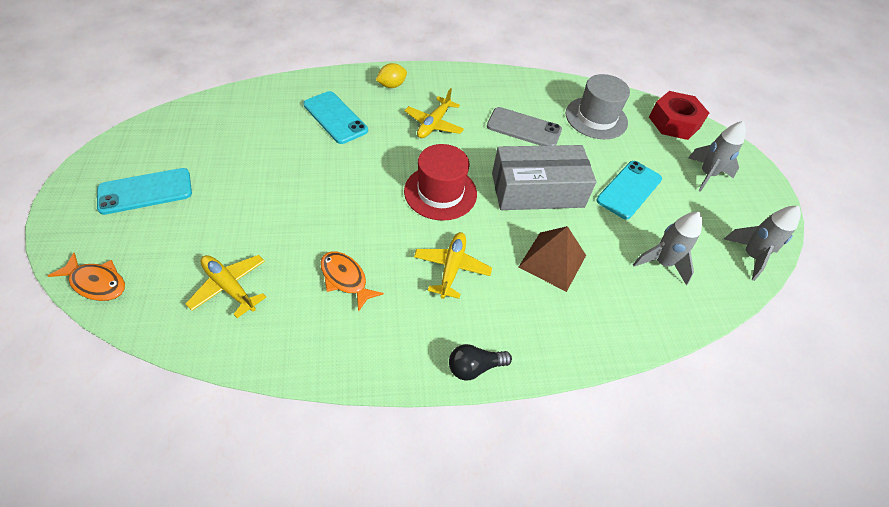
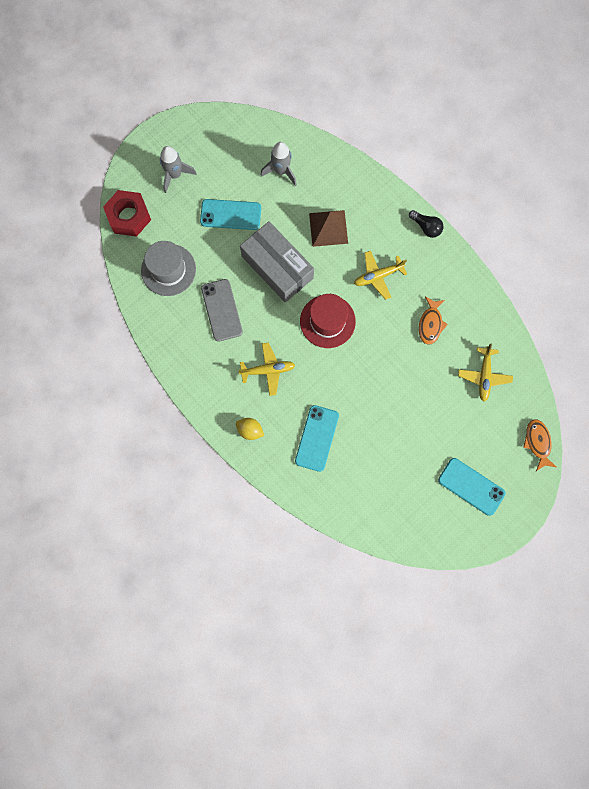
camera: 120 degrees left, 25 degrees up
grey rocket [724,206,801,281] -> none

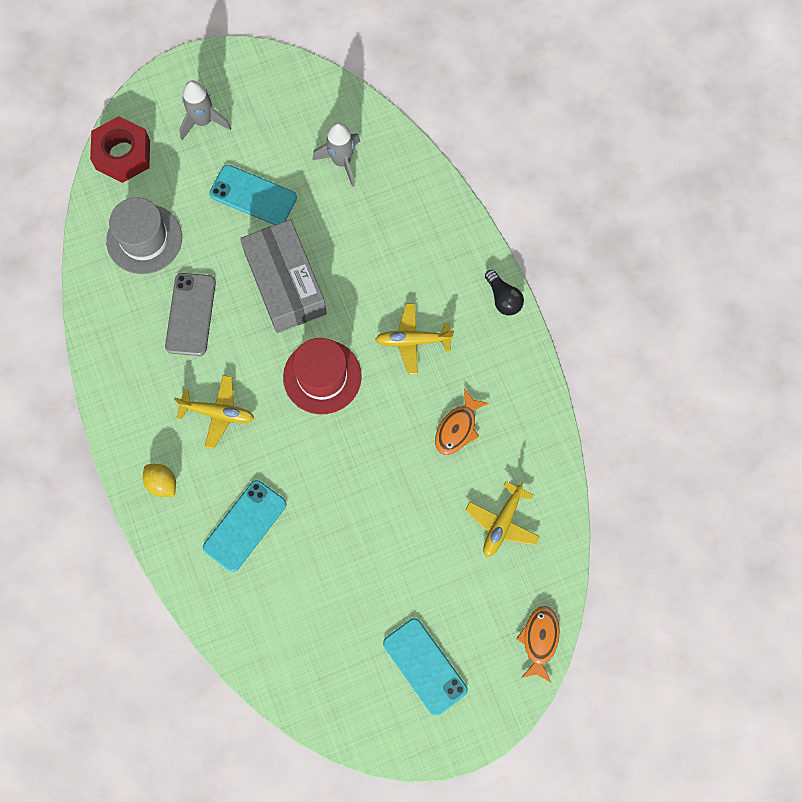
camera: 20 degrees right, 5 degrees down
brown pyramid [309,210,348,247] -> none

